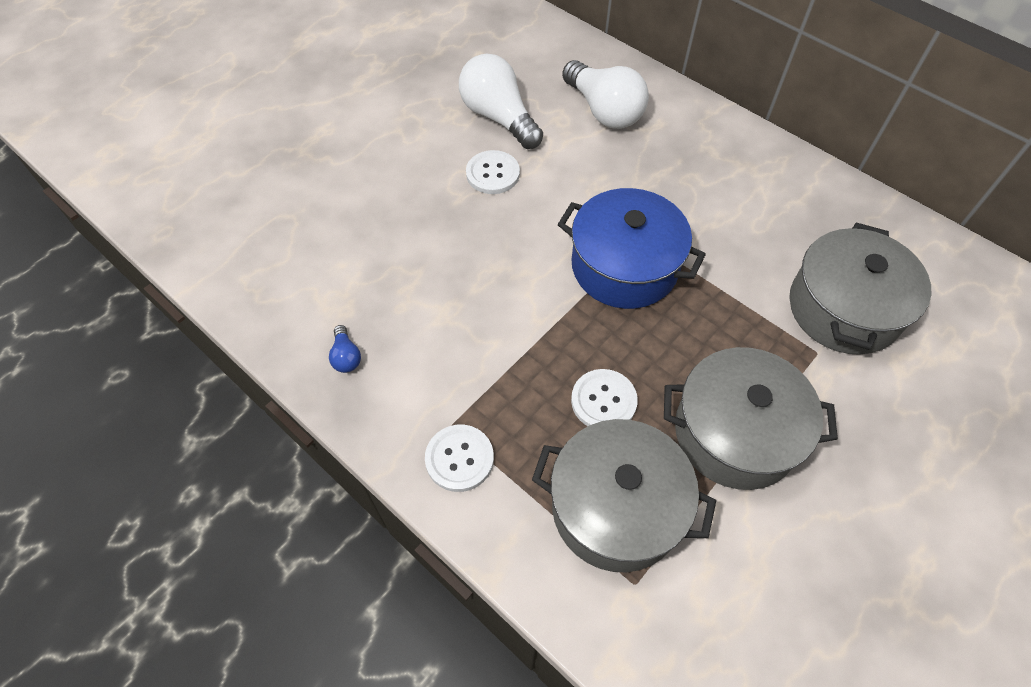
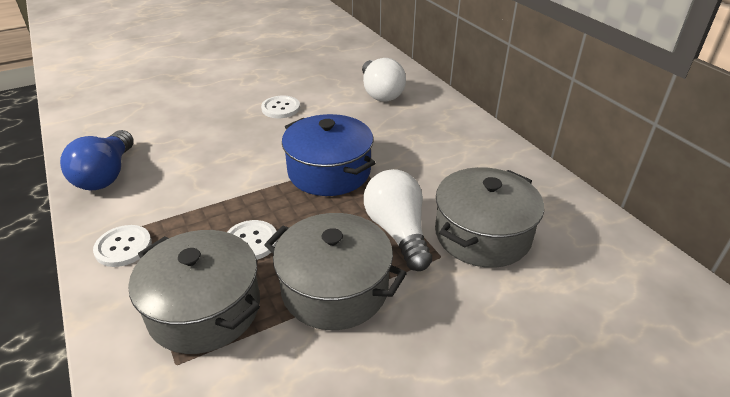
camera: 20 degrees right, 20 degrees down
blue light bulb [329,325,361,373] -> blue light bulb [60,130,134,191], size x2.32
white light bulb [459,54,543,149] -> white light bulb moved to [364,169,432,271]

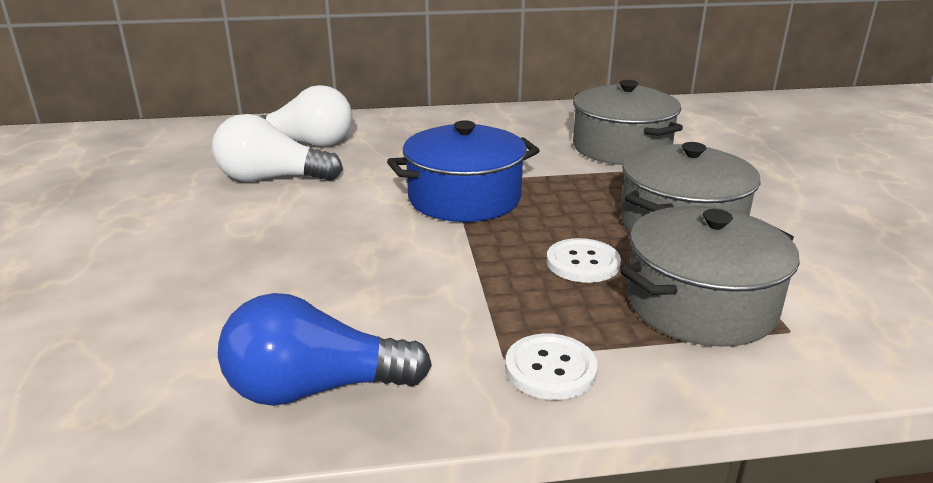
camera: 70 degrees left, 10 degrees down
blue light bulb [60,130,134,191] -> blue light bulb turned 150 degrees clockwise [218,293,432,406]
white button [261,96,300,118] -> none
white light bulb [364,169,432,271] -> white light bulb moved to [212,114,343,182]

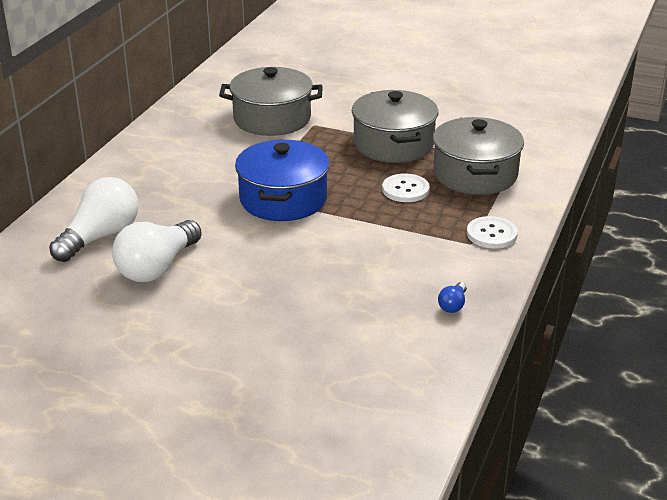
camera: 60 degrees left, 5 degrees up
blue light bulb [218,293,432,406] -> blue light bulb [438,282,467,313], size x0.43

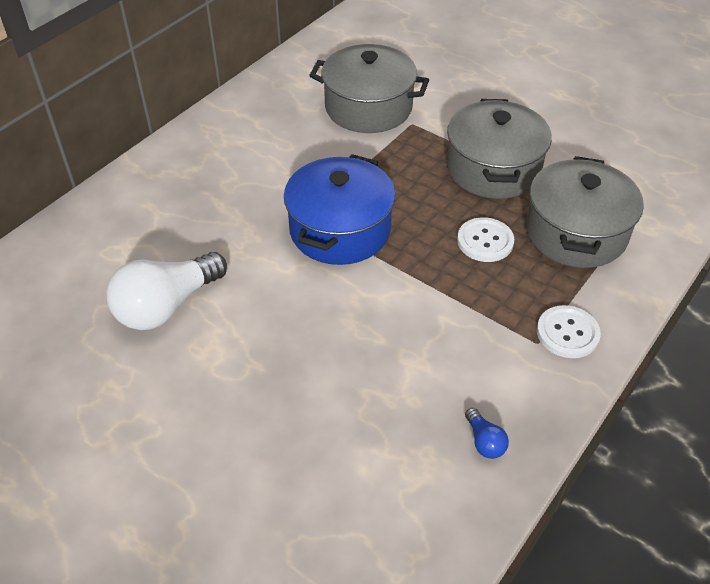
camera: 15 degrees right, 15 degrees up
white light bulb [49,177,139,262] -> none
blue light bulb [438,282,467,313] -> blue light bulb turned 60 degrees counterclockwise [465,408,509,459]

